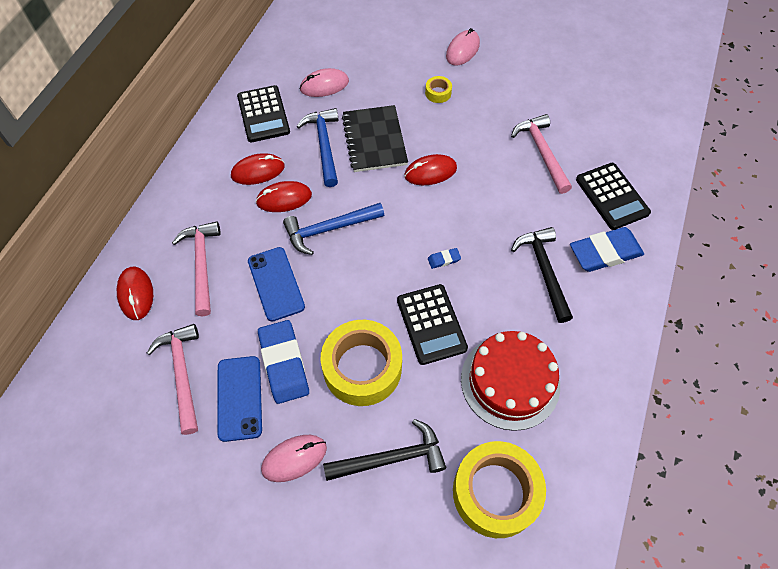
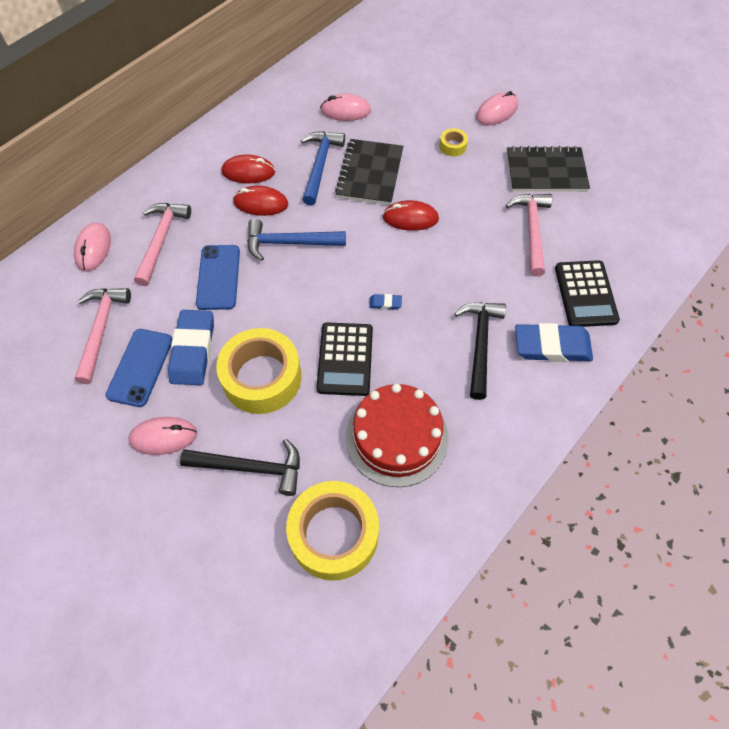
camera: 20 degrees right, 0 degrees up
red mouse [117,267,153,320] -> pink mouse [74,222,111,272]
black calculator [237,85,290,142] -> none
none -> black notebook [507,146,590,192]

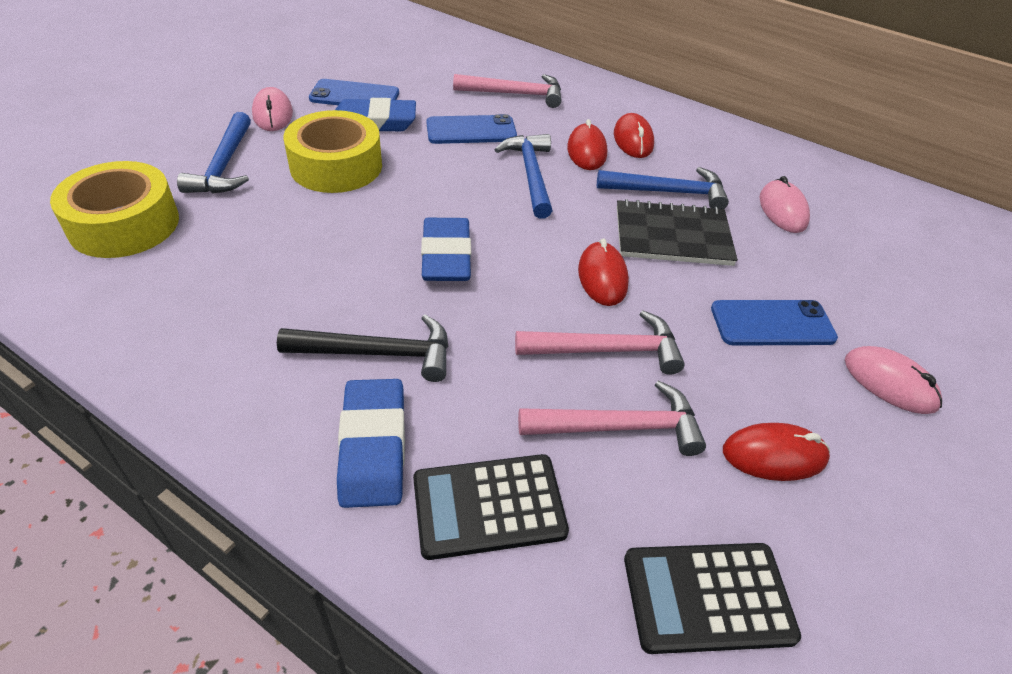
camera: 80 degrees right, 15 degrees down
pink mouse [74,222,111,272] -> none
pink hammer [75,288,131,384] -> pink hammer moved to [515,310,685,375]
black hammer [180,439,300,496] -> blue hammer [177,112,251,194]
black calculator [316,323,373,396] -> black calculator moved to [624,543,801,654]
red cake [345,384,448,487] -> none
blue eraser [369,294,402,310] -> blue eraser [421,218,471,281], size x2.33
yellow tape [439,128,468,156] -> blue phone [711,300,838,346]
black notebook [507,146,590,192] -> red mouse [723,423,830,481]

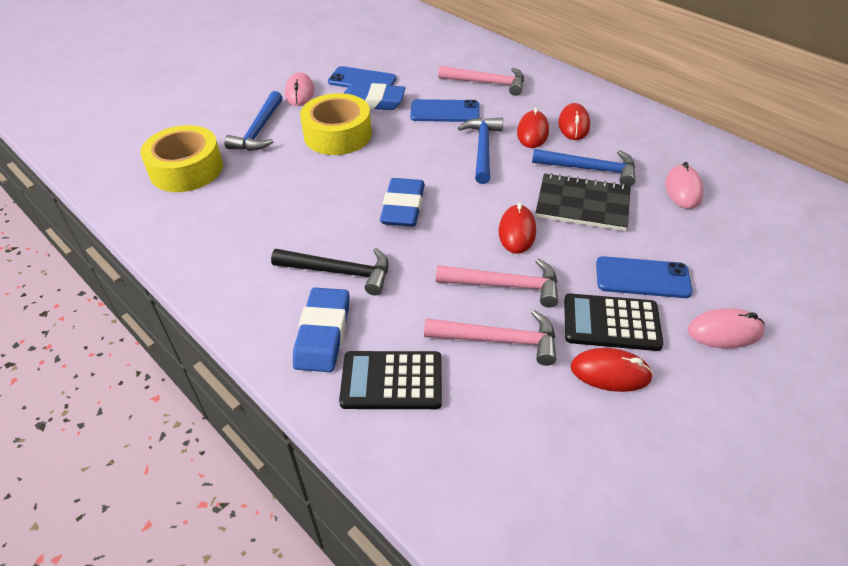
camera: 15 degrees right, 0 degrees up
black calculator [624,543,801,654] -> black calculator moved to [564,293,664,351]
pink mouse [845,346,942,414] -> pink mouse turned 60 degrees counterclockwise [688,308,765,348]

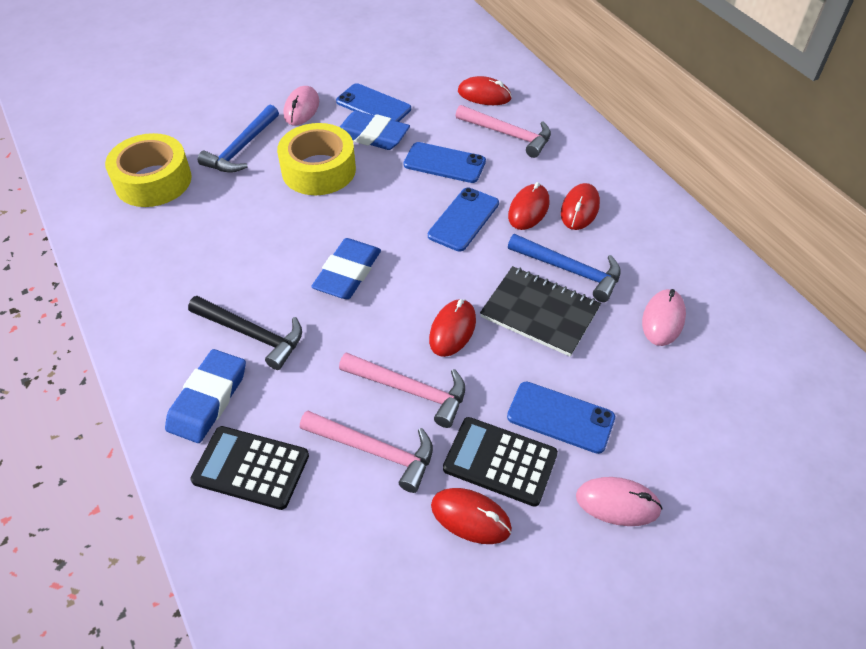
camera: 15 degrees right, 5 degrees up
blue hammer [458,118,503,184] -> blue phone [428,187,499,252]
none -> red mouse [458,76,512,105]

